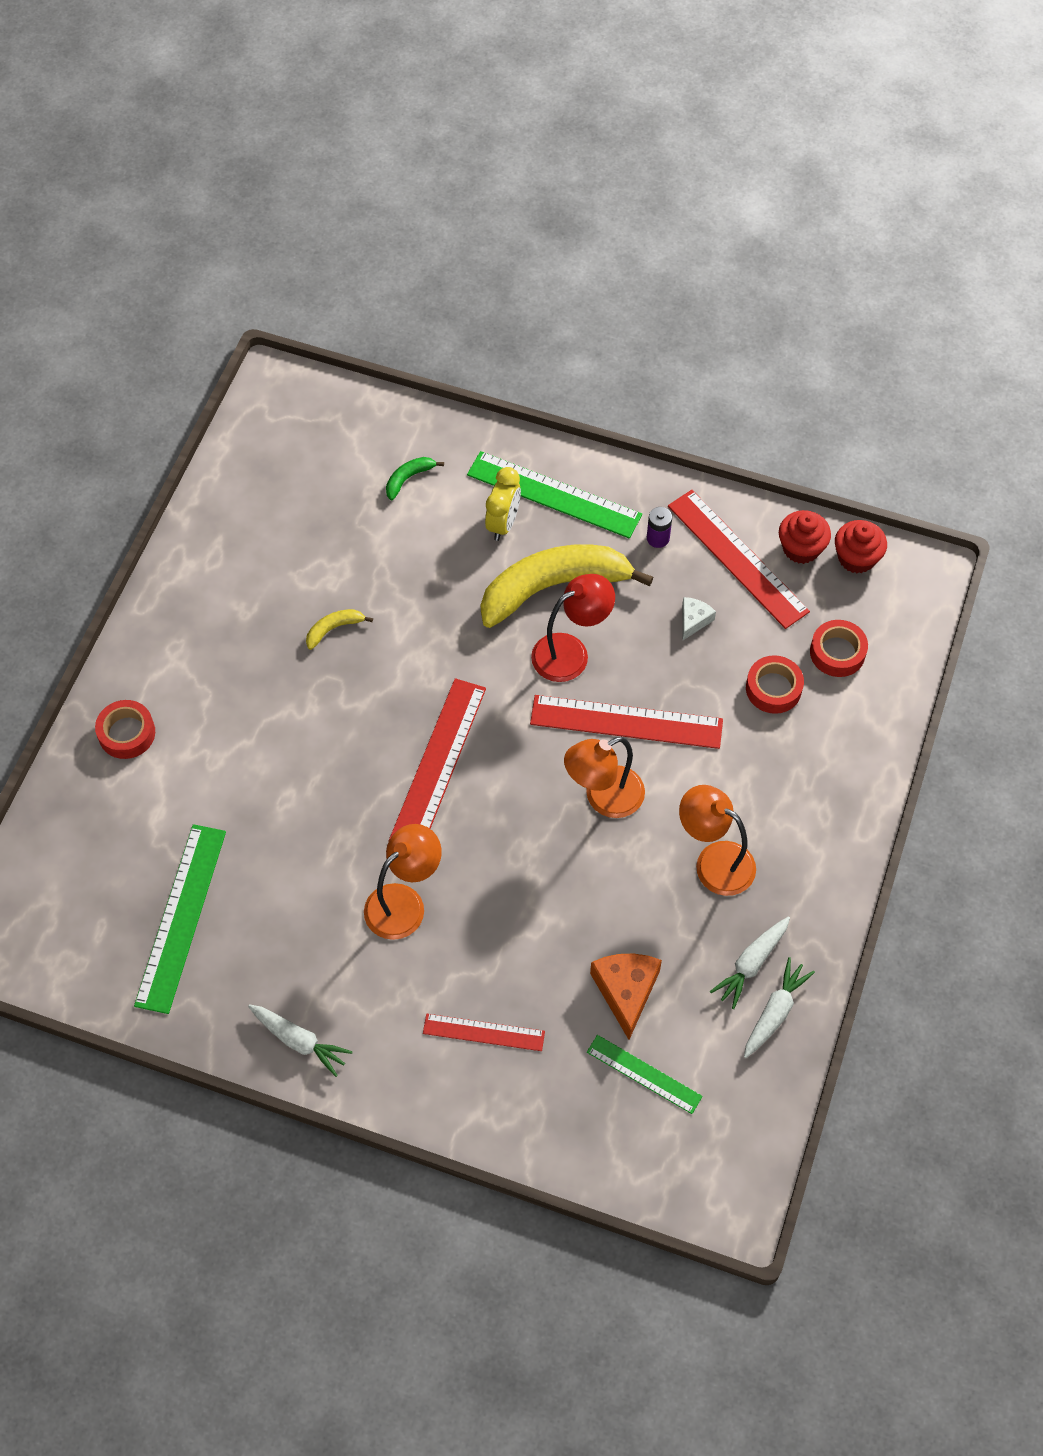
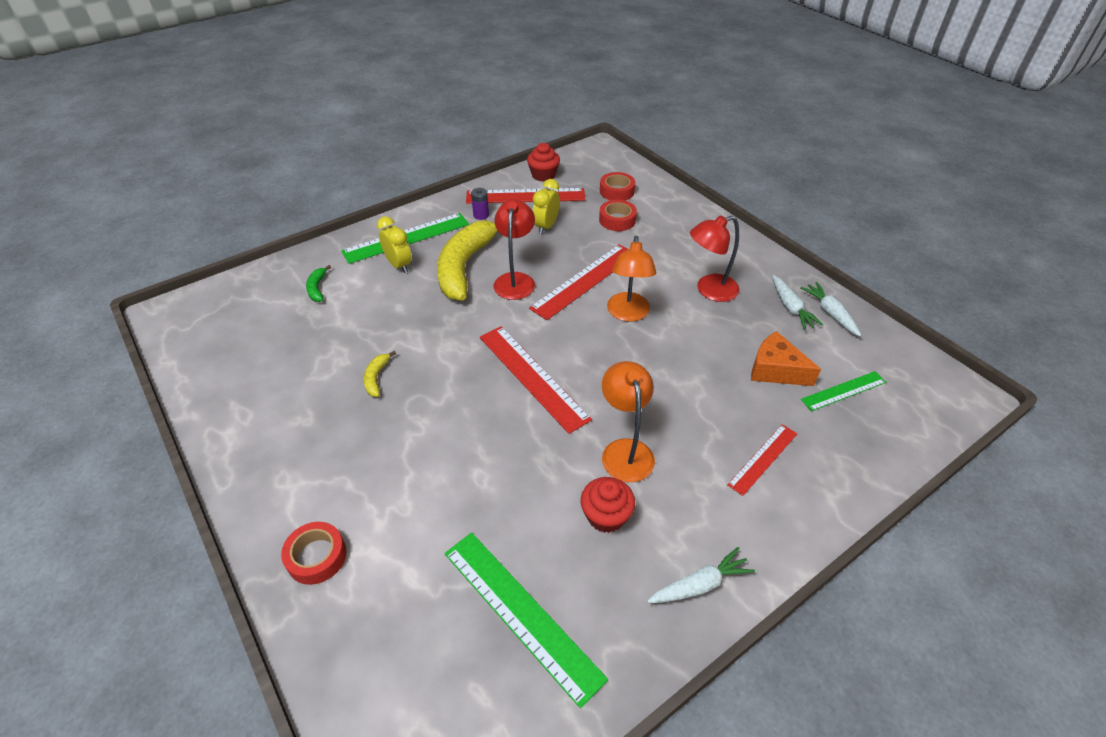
camera: 55 degrees left, 15 degrees down
orange lamp [679,785,756,896] -> red lamp [690,215,740,302]
white cheese [682,597,716,640] -> yellow clock [532,179,560,234]
red cupcake [835,520,887,573] -> red cupcake moved to [581,477,635,533]

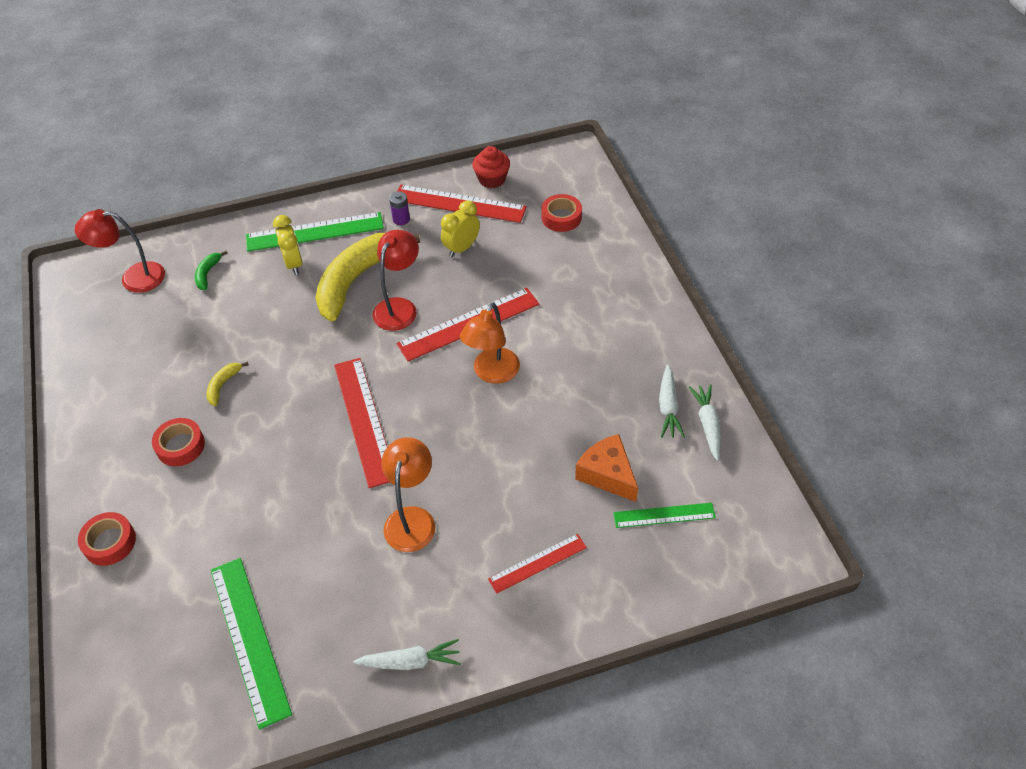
camera: 20 degrees right, 5 degrees up
red cupcake [581,477,635,533] -> none
red tape [599,200,637,231] -> red tape moved to [152,418,205,466]
red lamp [690,215,740,302] -> red lamp moved to [75,209,165,293]

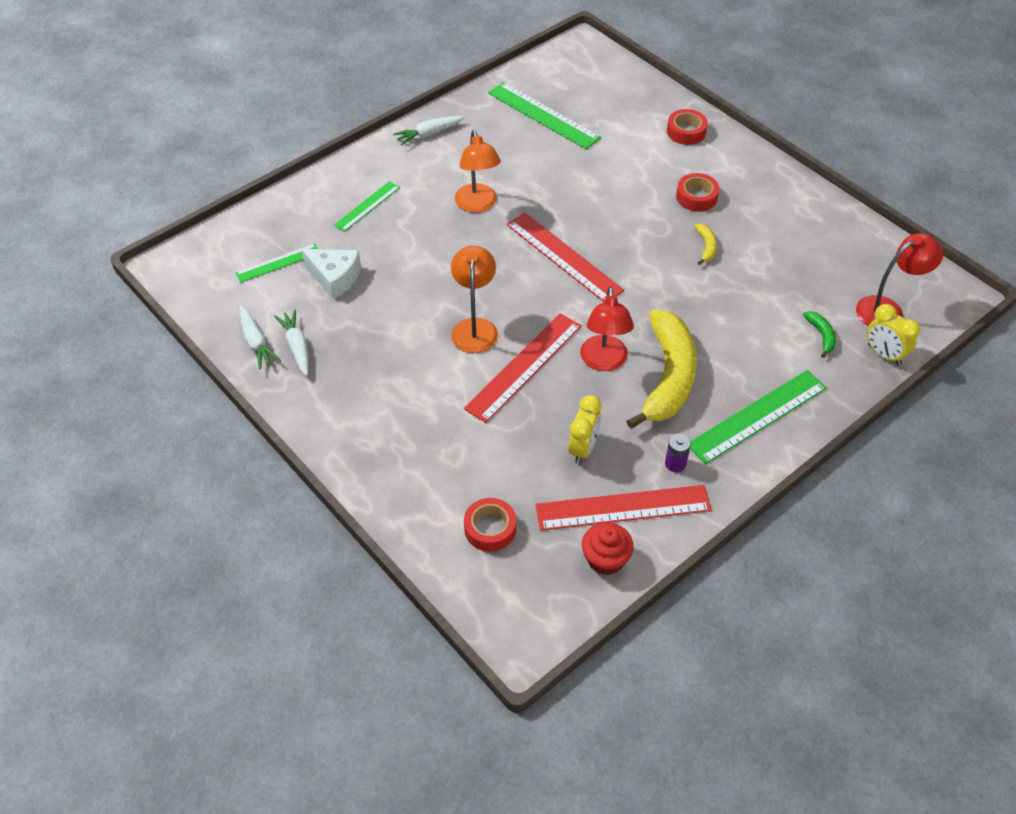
camera: 155 degrees right, 0 degrees up
yellow clock [273,215,303,275] -> yellow clock moved to [867,304,920,365]
red ruler [488,534,587,594] -> green ruler [334,181,400,232]
orange cheese [575,434,638,502] -> white cheese [301,249,361,300]

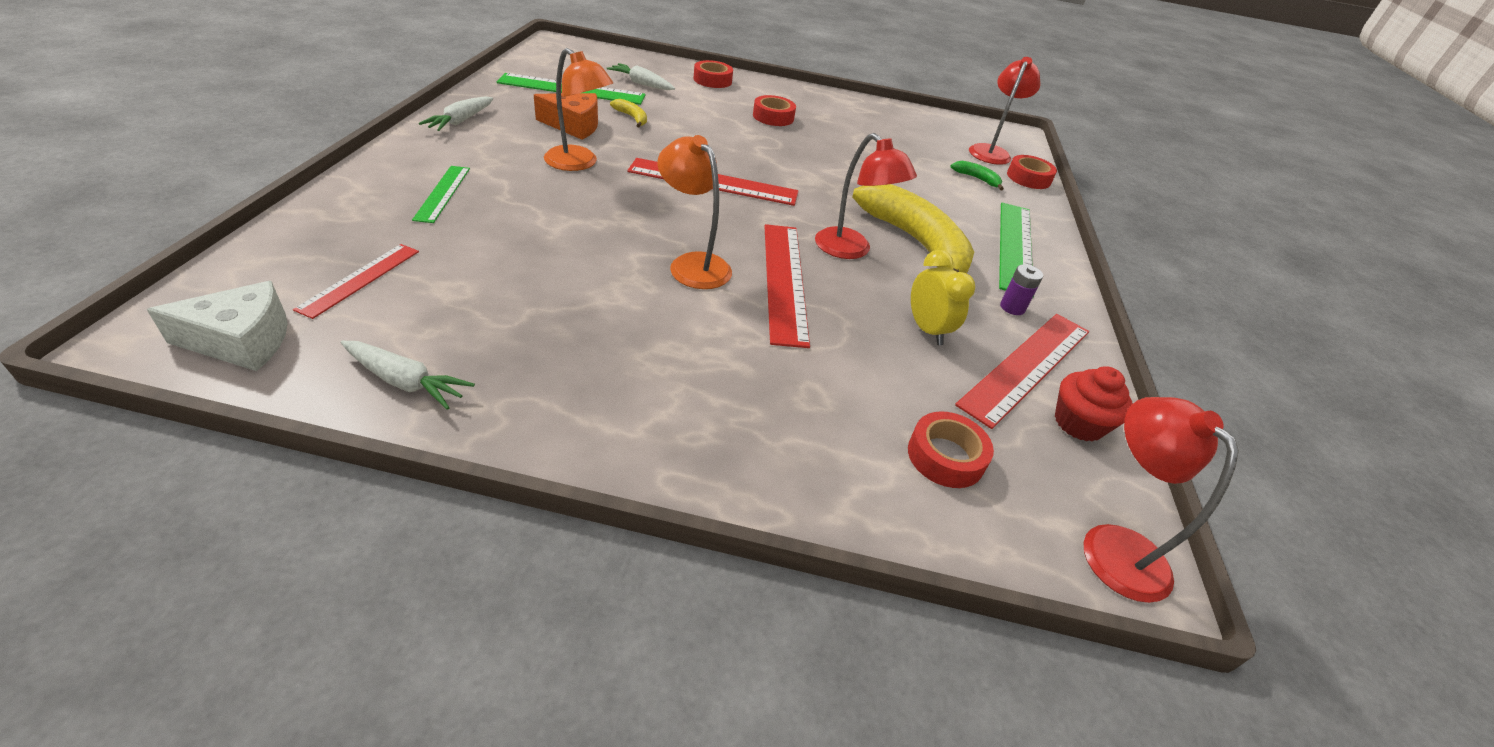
camera: 45 degrees left, 10 degrees down
green ruler [235,244,318,283] -> red ruler [293,244,419,319]
white carrot [274,309,309,376] -> white carrot moved to [607,63,675,90]
white cheese [301,249,361,300] -> white cheese moved to [146,281,287,371]
yellow banana [694,224,717,265] -> yellow banana moved to [610,99,647,127]
yellow clock [867,304,920,365] -> red tape [1007,155,1057,189]
none -> orange cheese [534,93,598,140]
none -> red lamp [1084,397,1239,603]

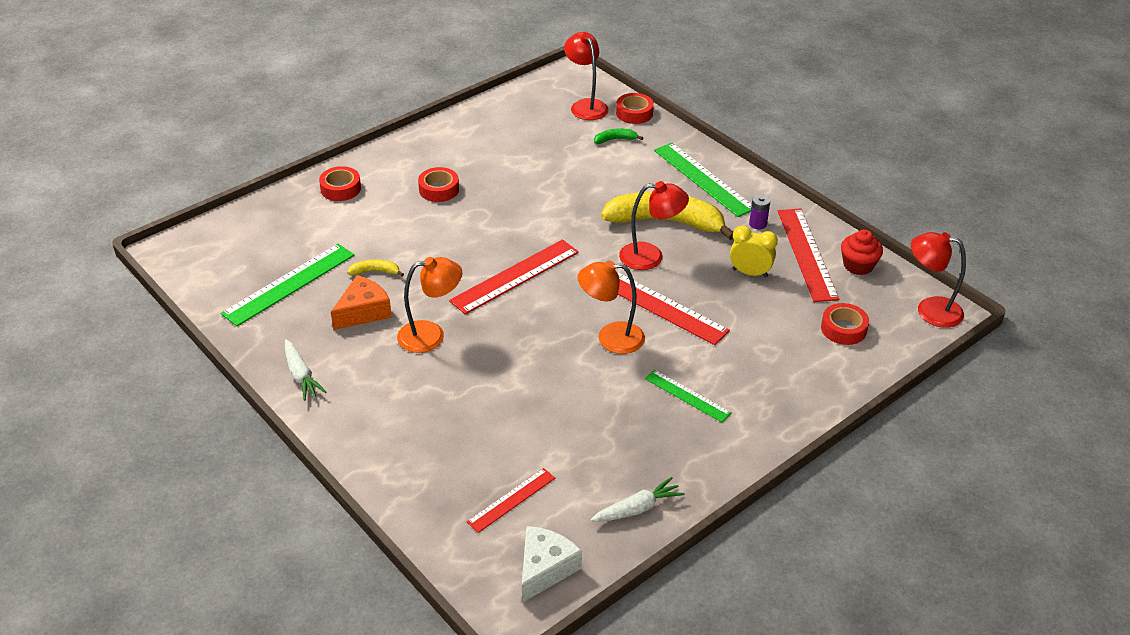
camera: 45 degrees left, 0 degrees up
red ruler [293,244,419,319] -> red ruler turned 75 degrees clockwise [467,468,555,533]
green ruler [412,166,470,223] -> green ruler moved to [645,370,732,423]
white carrot [607,63,675,90] -> none

